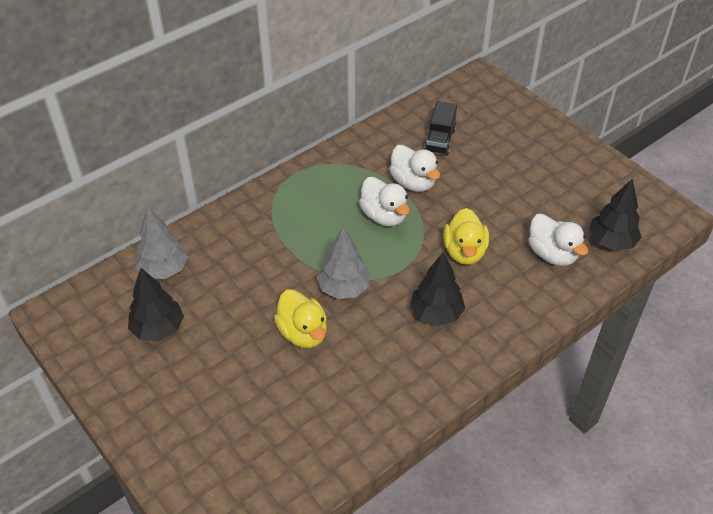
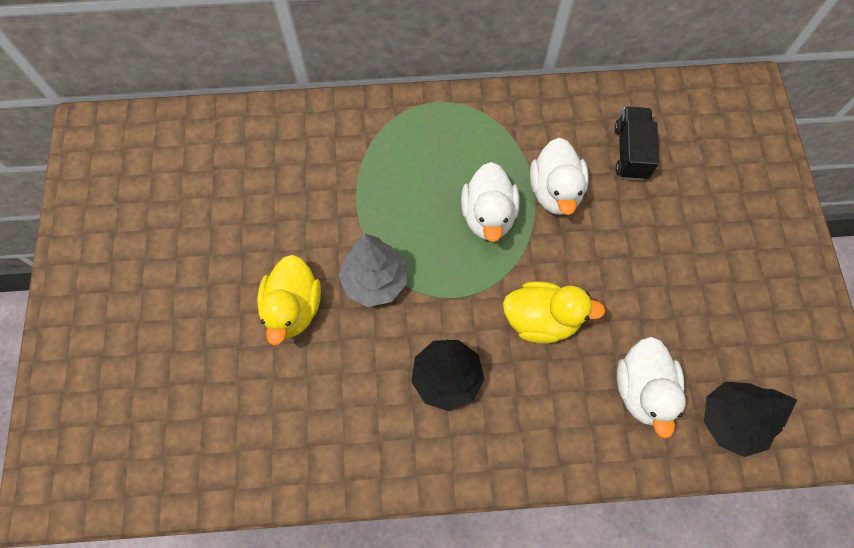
camera: 35 degrees right, 20 degrees up
black tree [128,268,184,341] -> none
grey tree [135,207,188,279] -> none
black truck [424,101,457,156] -> black truck turned 135 degrees clockwise [615,107,659,180]
yellow duck [443,208,489,265] -> yellow duck turned 120 degrees counterclockwise [503,281,605,344]

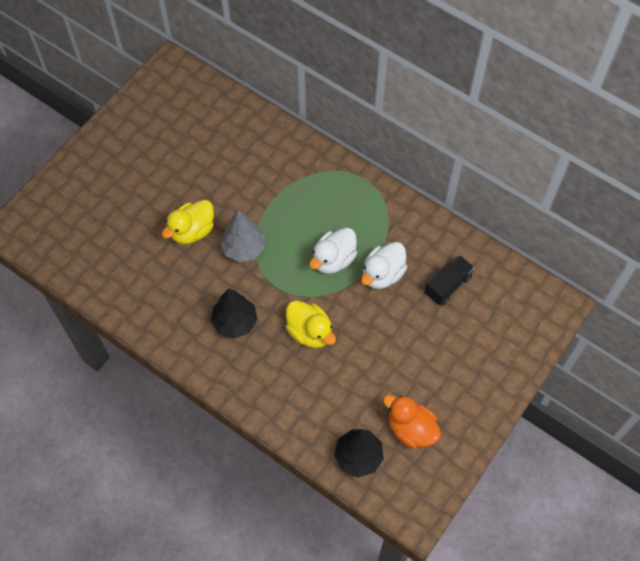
camera: 40 degrees right, 5 degrees down
white duck [617,337,686,439] -> none
none -> orange duck [383,395,441,449]

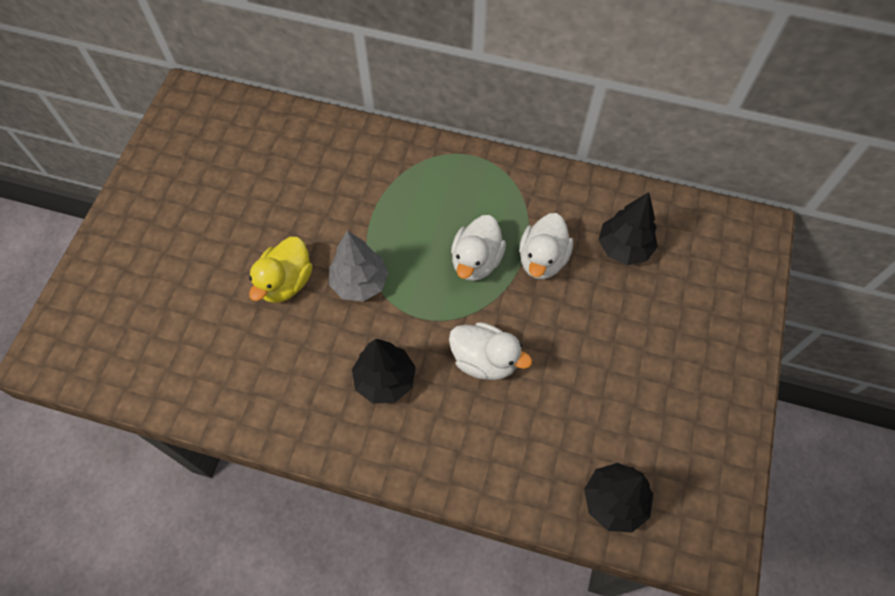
camera: 20 degrees left, 0 degrees up
yellow duck [286,301,336,348] -> white duck [449,322,532,380]
orange duck [383,395,441,449] -> none
black truck [424,255,474,305] -> black tree [599,192,658,265]

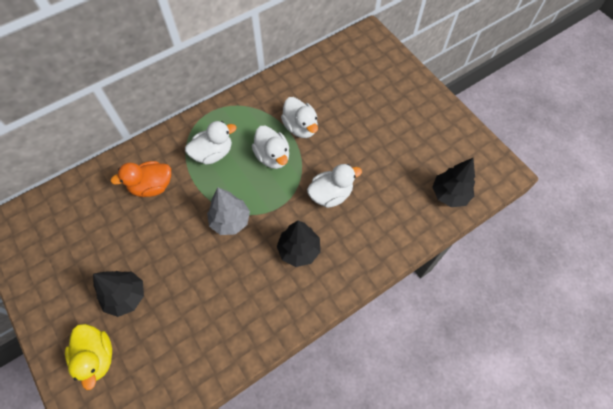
camera: 50 degrees left, 0 degrees up
yellow duck [249,237,313,303] -> yellow duck moved to [65,324,112,390]
black tree [599,192,658,265] -> black tree moved to [93,271,144,317]
none -> orange duck [111,161,171,197]
none -> white duck [185,121,237,165]

